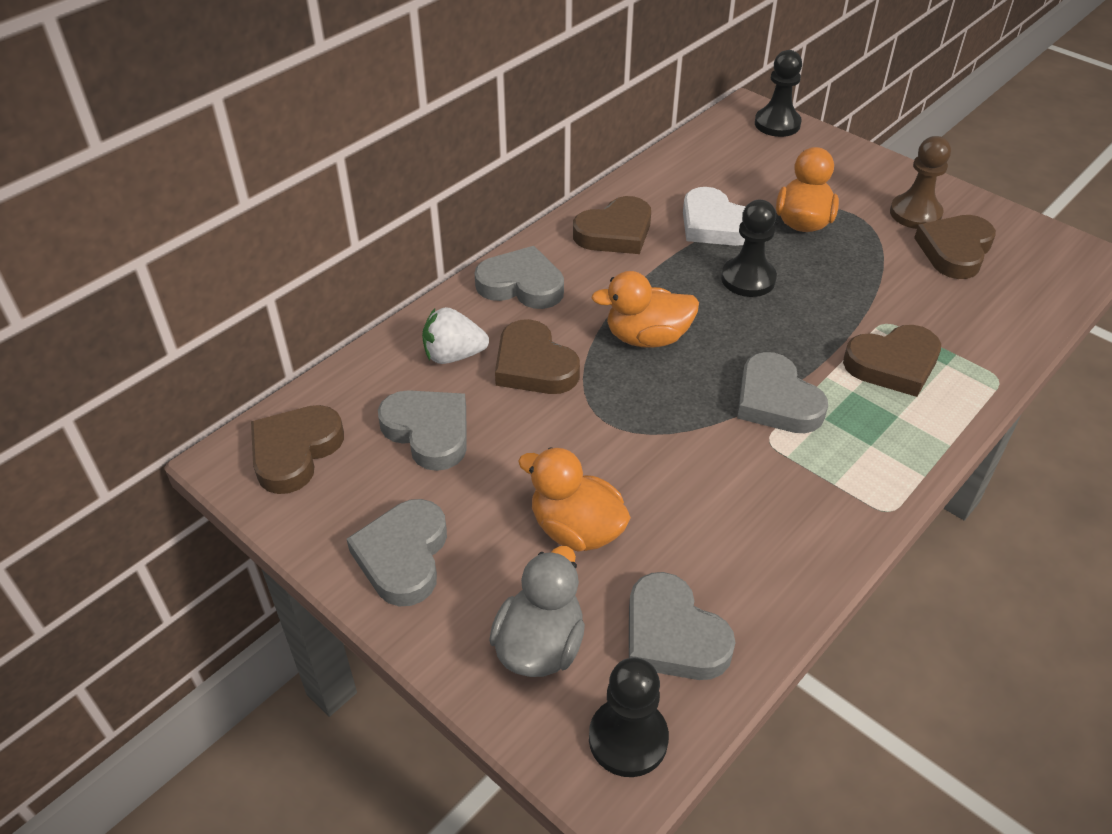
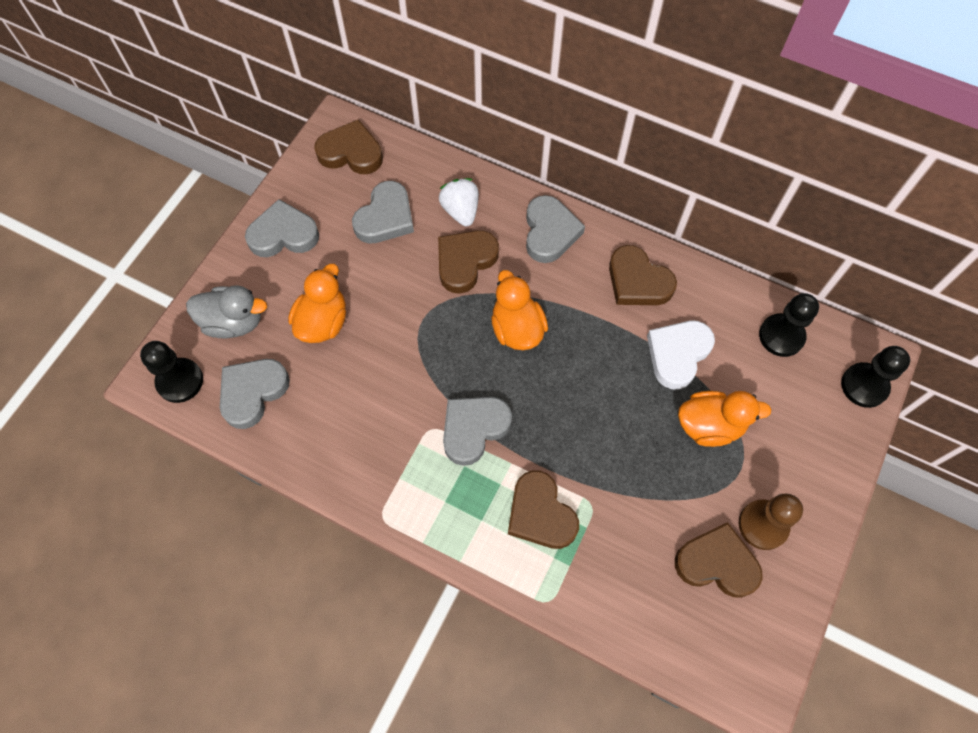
camera: 75 degrees right, 20 degrees up
black pawn [721,200,777,297] -> black pawn moved to [759,293,819,357]

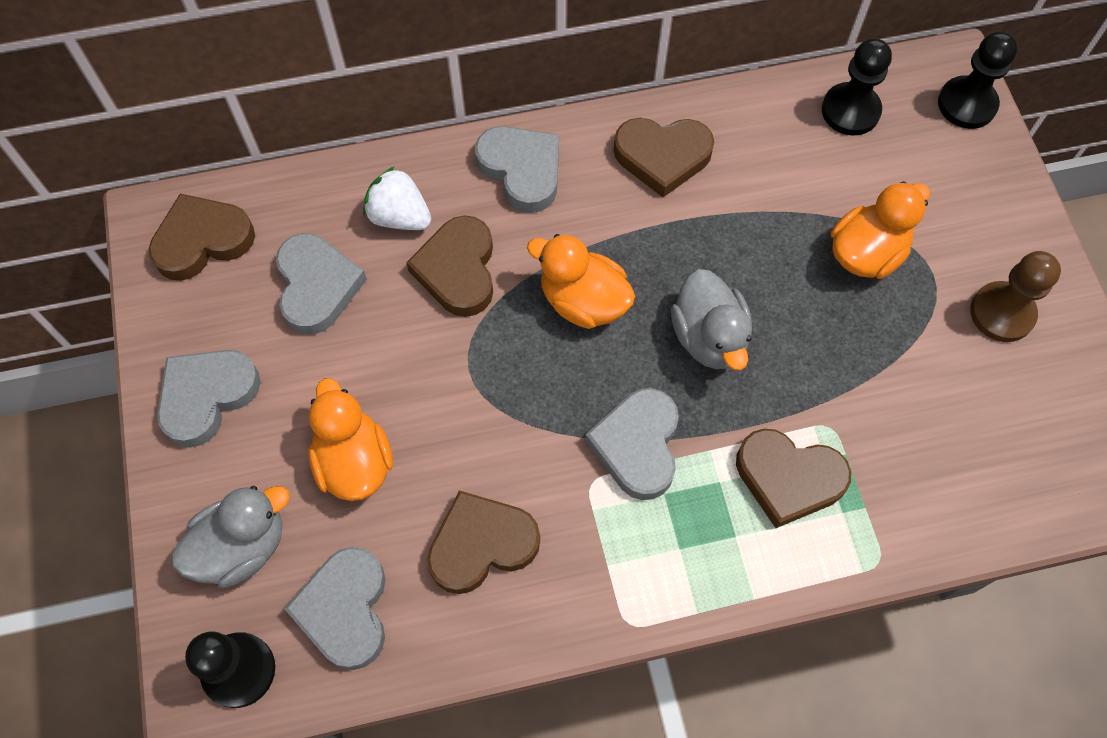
camera: 40 degrees left, 0 degrees up
white heart [647,321,715,390] -> none
brown heart [675,522,763,598] -> brown heart moved to [427,491,540,594]
none -> grey duck [671,269,752,370]

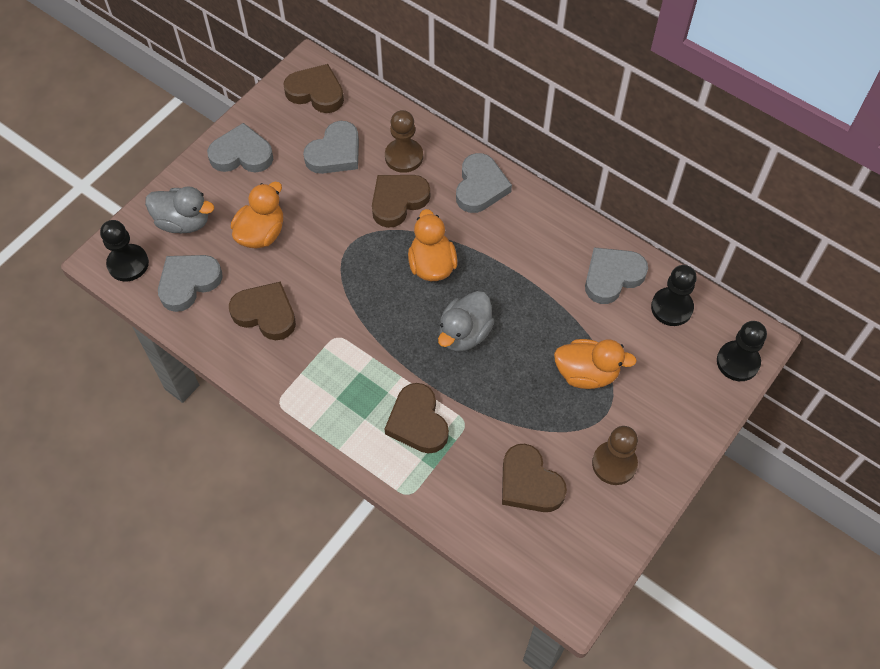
camera: 50 degrees right, 5 degrees down
white strawberry [363,166,431,230] -> brown pawn [385,110,423,173]
grey heart [585,388,679,500] -> grey heart moved to [585,247,648,304]
brown heart [614,118,714,197] -> brown heart moved to [502,444,567,512]

